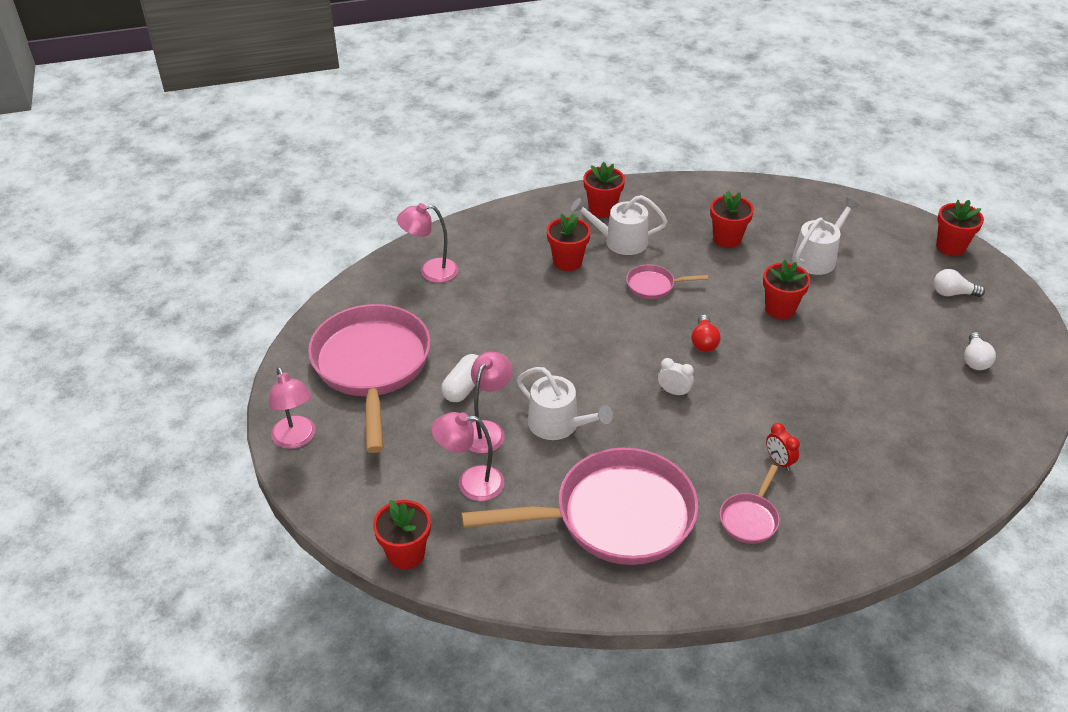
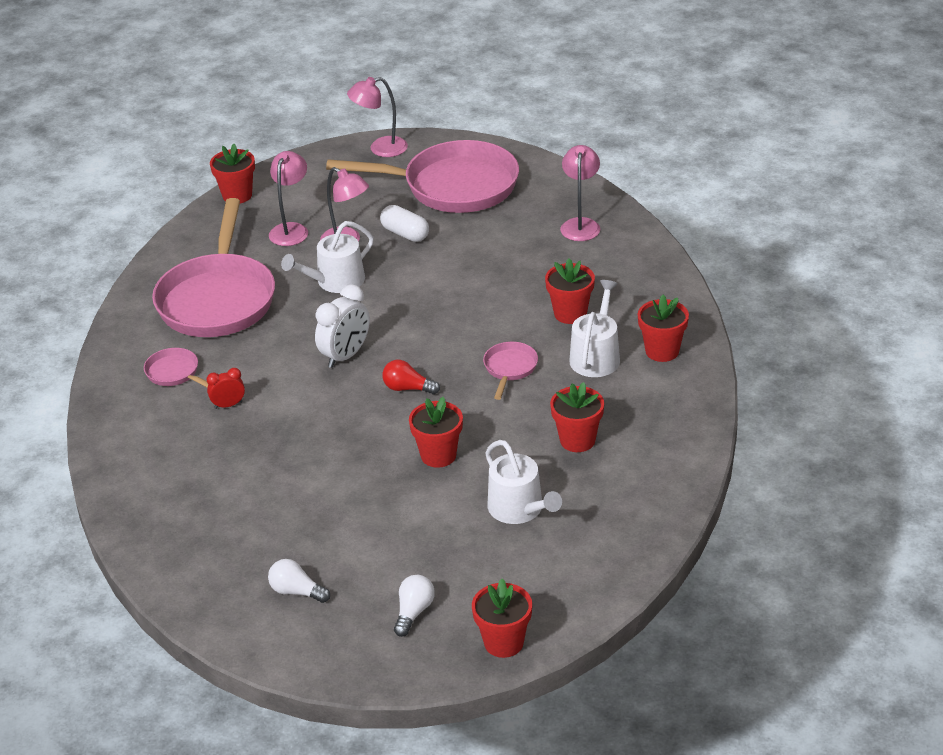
camera: 105 degrees right, 5 degrees down
white clock [658,358,694,397] -> white clock [315,284,370,368], size x1.77

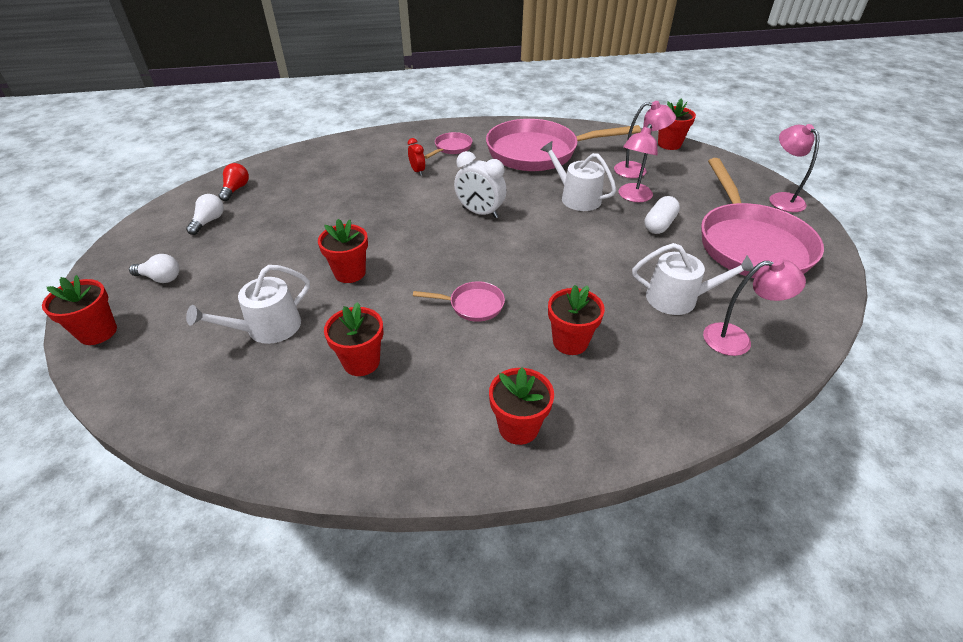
camera: 80 degrees right, 5 degrees up
red light bulb [382,360,440,394] -> red light bulb moved to [219,163,249,201]
white watering can [569,280,620,377] -> white watering can moved to [632,243,754,315]

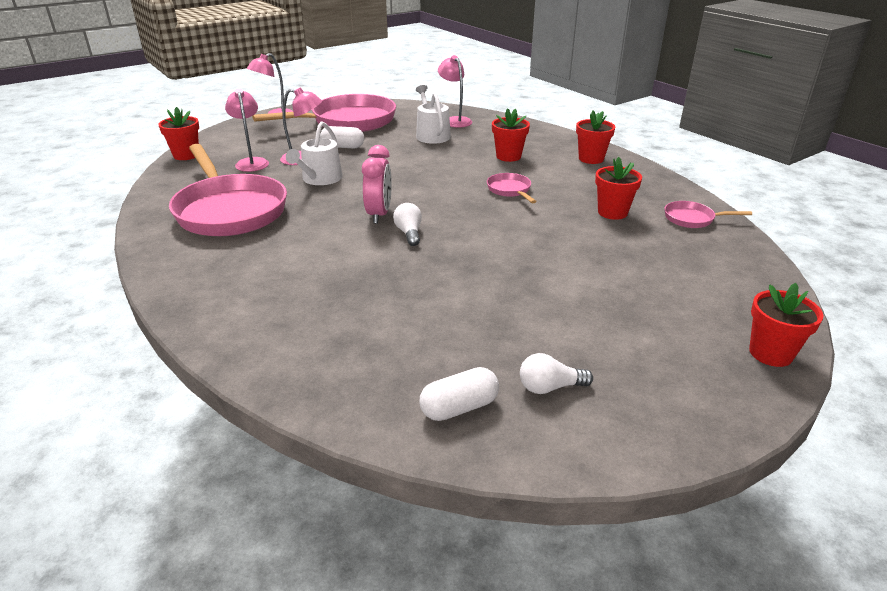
camera: 115 degrees left, 10 degrees down
white light bulb [129,254,180,283] -> white light bulb moved to [393,203,422,246]
white watering can [186,265,310,344] -> none
red light bulb [219,163,249,201] -> white capsule [419,367,499,421]
red flower pot [318,219,368,283] -> none
red clock [408,138,425,176] -> none
pink pan [424,132,473,159] -> pink pan moved to [664,201,752,228]
white clock [454,151,507,218] -> pink clock [362,145,392,224]

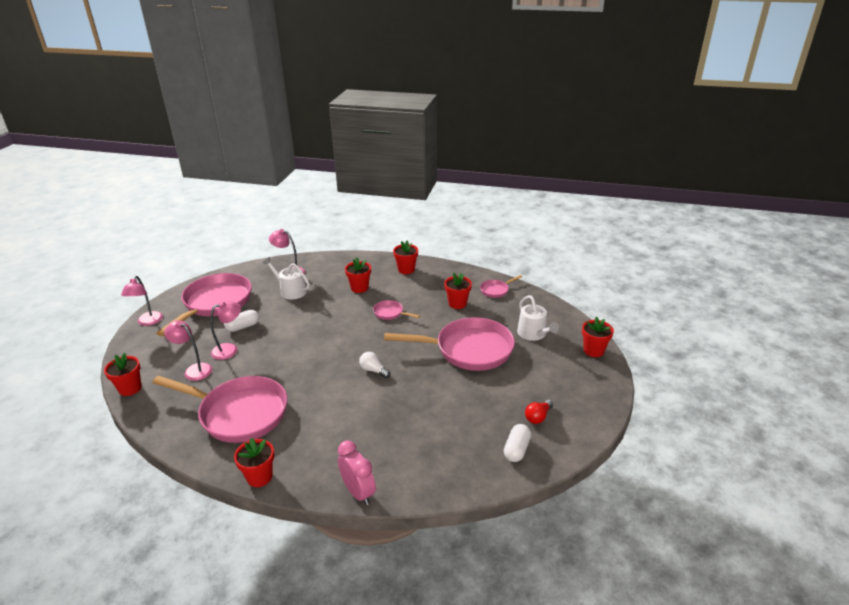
camera: 40 degrees left, 0 degrees up
white watering can [286,121,342,185] -> white watering can moved to [517,295,559,341]
pink clock [362,145,392,224] -> pink clock moved to [338,440,376,505]
white light bulb [520,353,593,394] -> red light bulb [525,400,553,424]
none -> red flower pot [234,437,274,487]
none -> pink pan [384,317,515,371]

